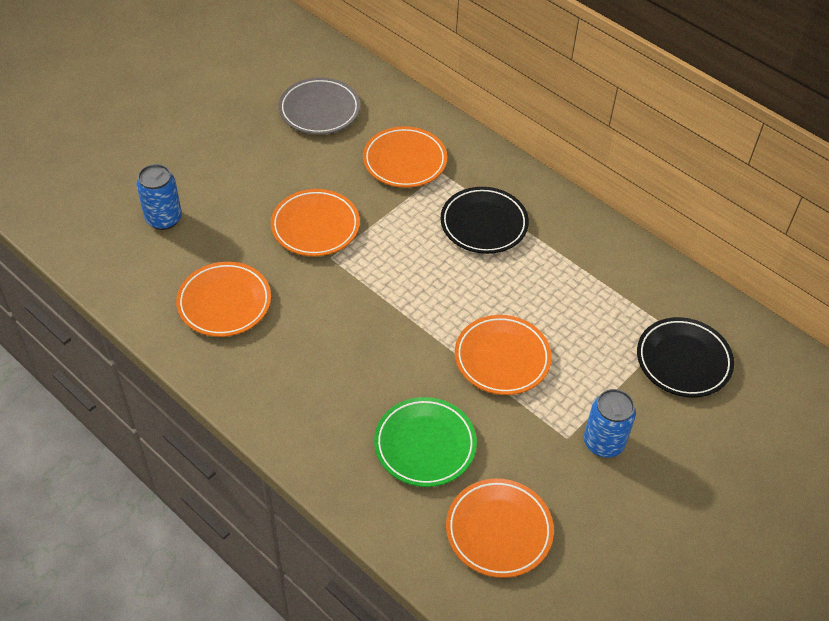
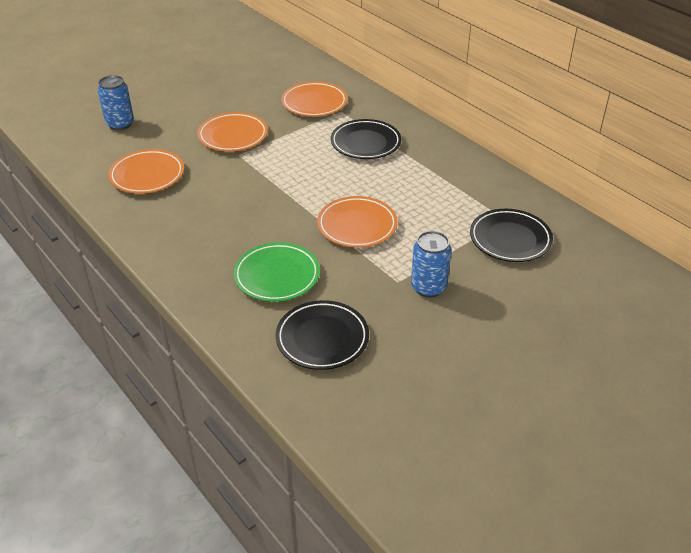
camera: 10 degrees right, 10 degrees down
grey plate [279,77,360,134] -> none
orange plate [446,478,554,578] -> black plate [276,300,369,370]

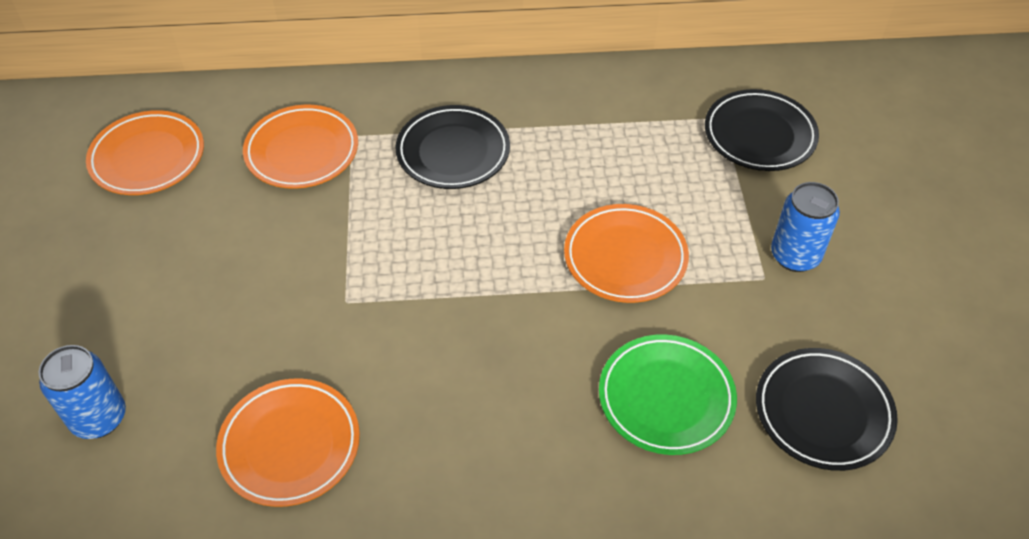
camera: 55 degrees left, 10 degrees up
orange plate [198,112,268,151] -> orange plate moved to [86,110,204,195]

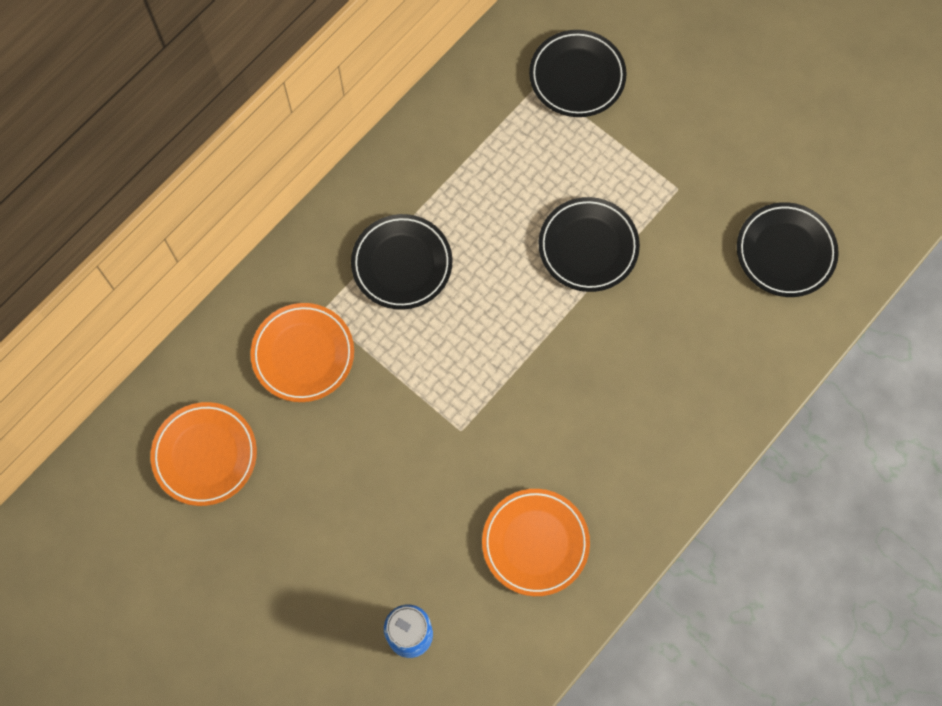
camera: 45 degrees left, 20 degrees up
orange plate [564,204,689,303] -> black plate [539,197,640,292]
green plate [599,334,737,455] -> none
blue can [771,182,840,272] -> none

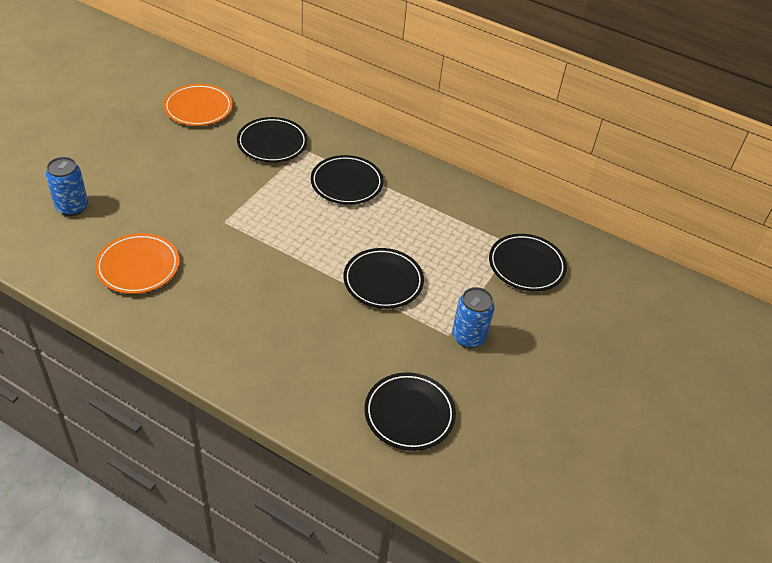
camera: 75 degrees right, 25 degrees down
orange plate [250,303,354,402] -> black plate [237,117,308,163]
none -> blue can [452,287,495,348]

